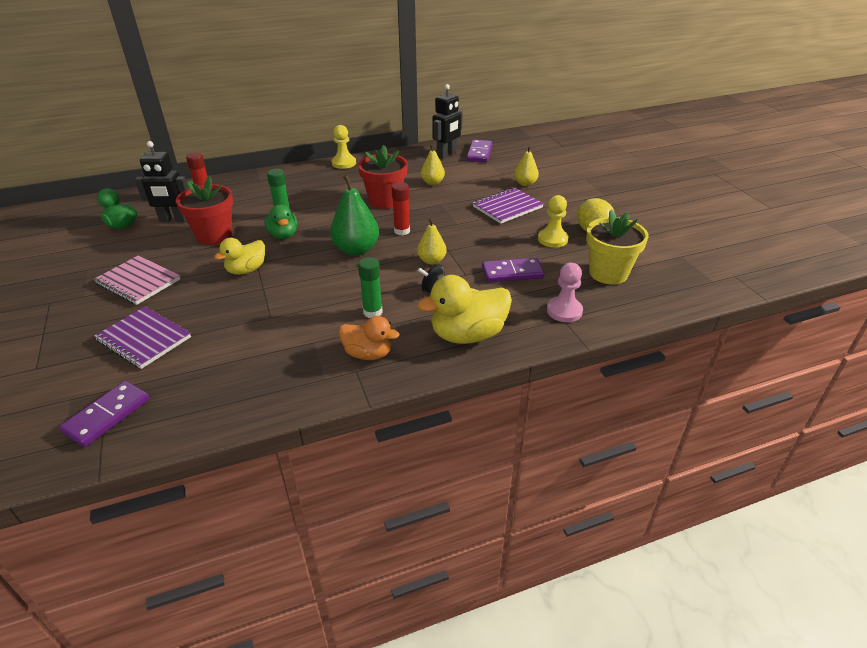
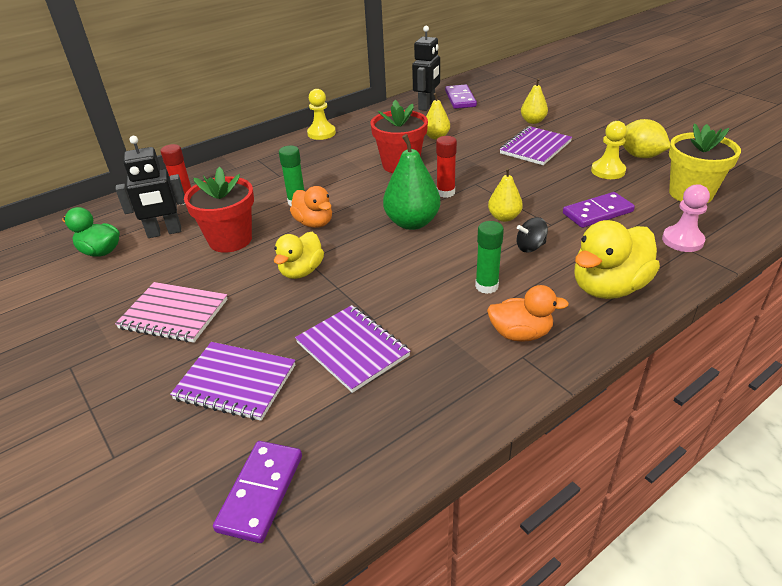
camera: 15 degrees left, 0 degrees up
green duck [264,205,297,239] -> orange duck [290,186,332,228]
none -> purple notebook [295,305,410,393]

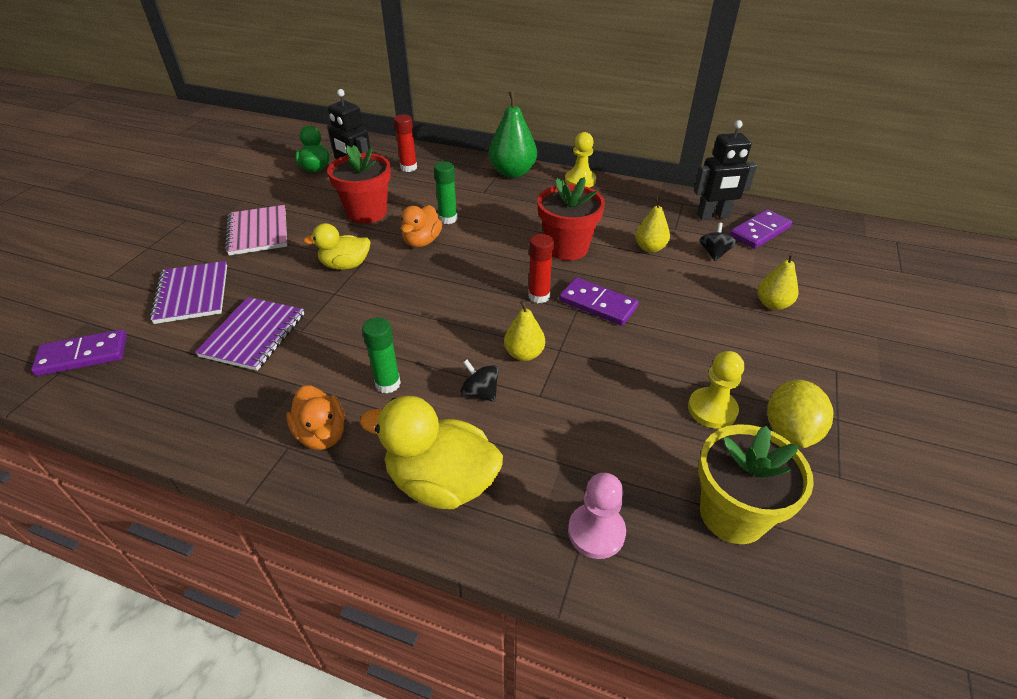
camera: 55 degrees right, 5 degrees up
green pear [383,134,440,230] -> green pear moved to [489,91,537,178]
purple notebook [500,126,572,165] -> none
purple domino [563,192,635,228] -> purple domino moved to [559,277,639,326]
none -> black spinning top [699,223,737,261]

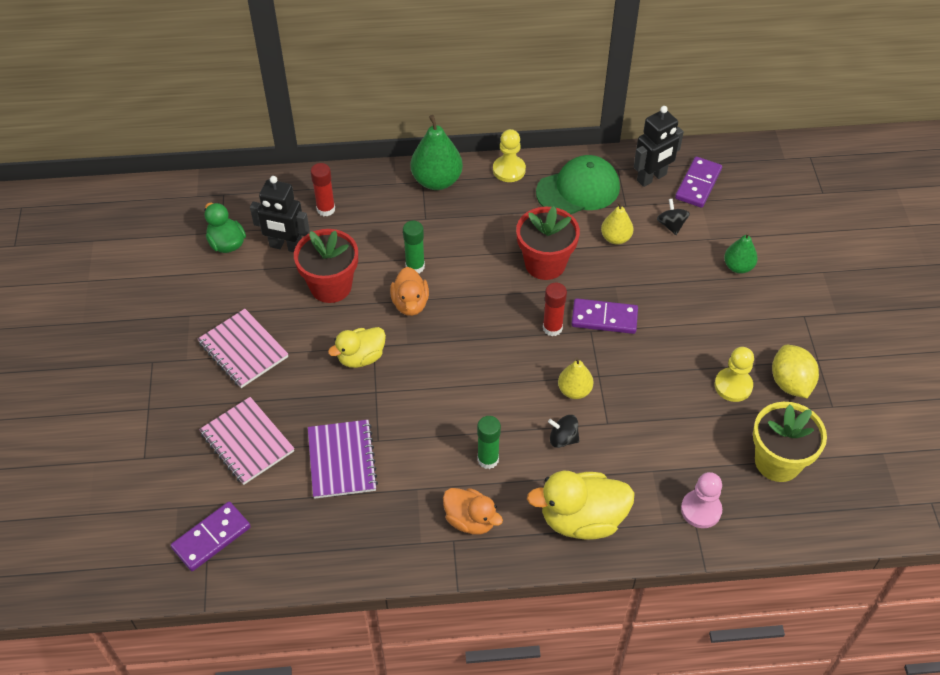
camera: 25 degrees left, 10 degrees up
purple notebook [150,261,227,324] -> pink notebook [199,397,295,485]
yellow pear [758,253,798,310] -> green pear [724,232,758,274]
none -> green cap [536,155,620,214]

